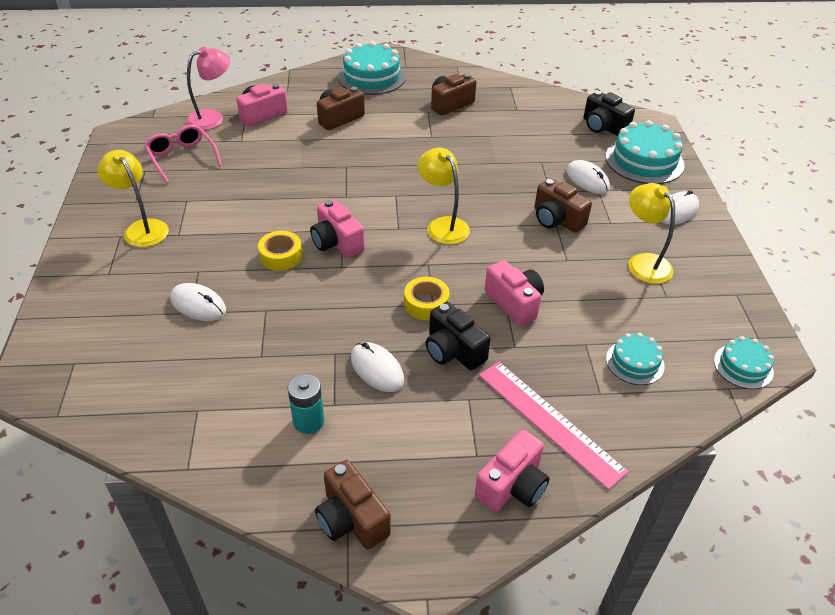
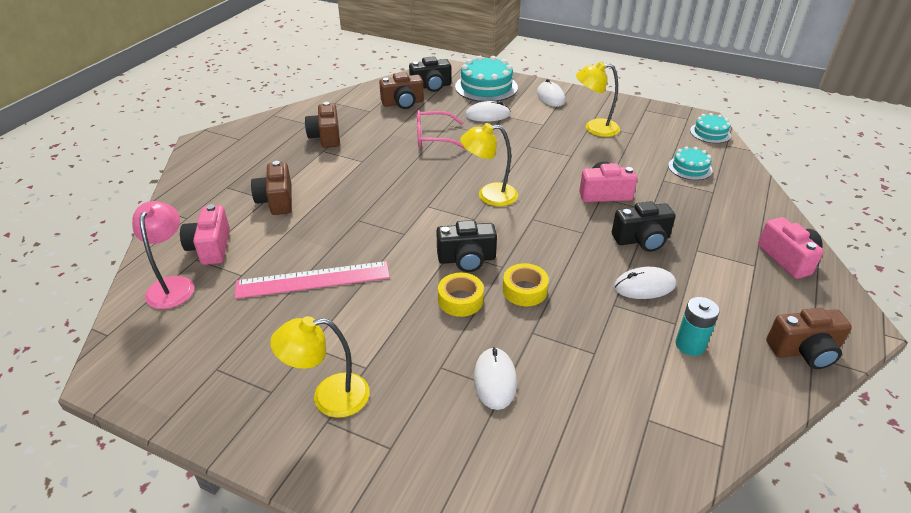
camera: 60 degrees left, 5 degrees down
pink glasses [145,125,222,183] -> pink glasses moved to [417,110,466,149]
white mouse [170,283,226,321] -> white mouse turned 60 degrees counterclockwise [474,347,517,410]
pink camera [310,199,364,258] -> black camera [436,220,497,272]
turquoise cake [338,41,406,95] -> none
yellow tape [404,277,450,320] -> yellow tape moved to [503,263,549,306]
pink ruler [479,361,629,490] -> pink ruler moved to [235,261,390,299]
brown camera [534,178,592,233] -> brown camera moved to [379,72,424,109]

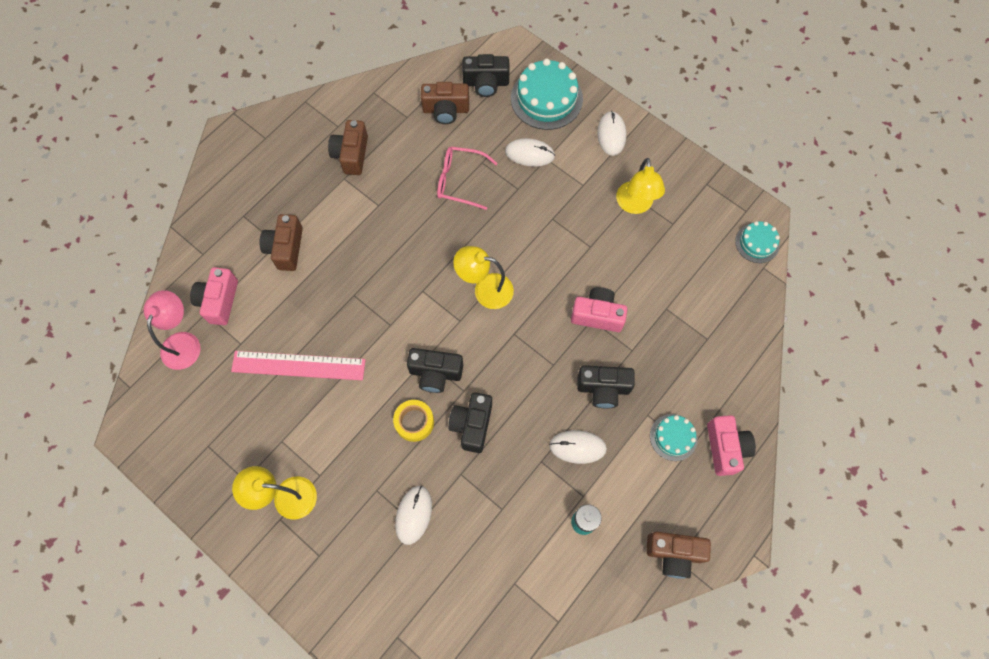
camera: 15 degrees right, 30 degrees up
yellow tape [503,263,549,306] -> black camera [449,392,492,453]
yellow lamp [576,62,620,137] -> yellow lamp turned 105 degrees counterclockwise [616,158,665,214]
turquoise cake [668,146,713,180] -> turquoise cake moved to [650,414,698,461]

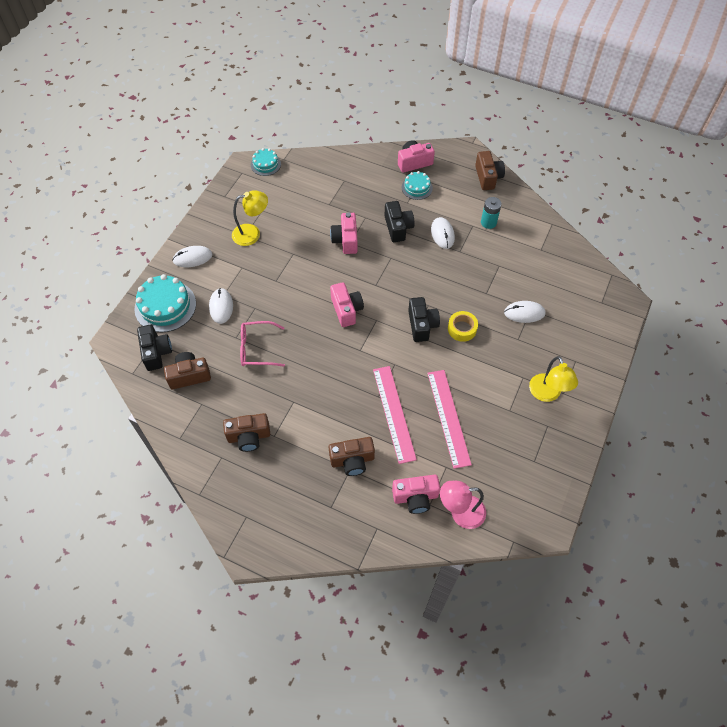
camera: 105 degrees left, 10 degrees down
brown camera [421,82,469,124] -> brown camera turned 90 degrees counterclockwise [164,352,211,389]
pink glasses [437,147,498,210] -> pink glasses turned 90 degrees clockwise [240,321,285,367]
black camera [449,392,492,453] -> none
yellow lamp [453,246,514,309] -> pink camera [330,282,364,327]
none -> pink ruler [373,366,417,464]

